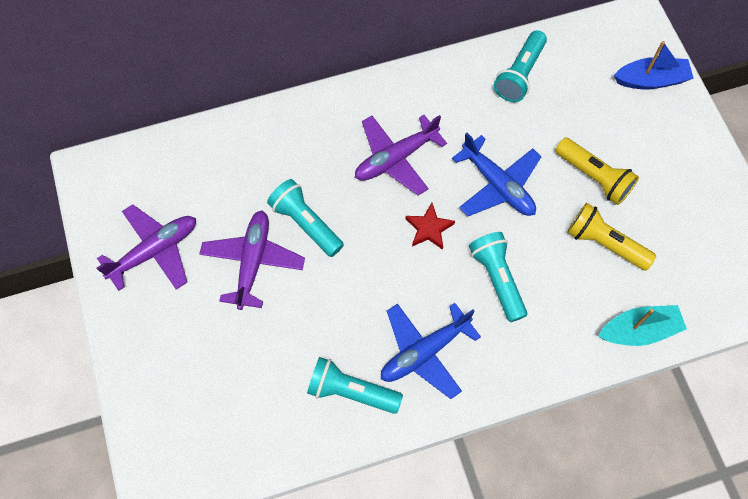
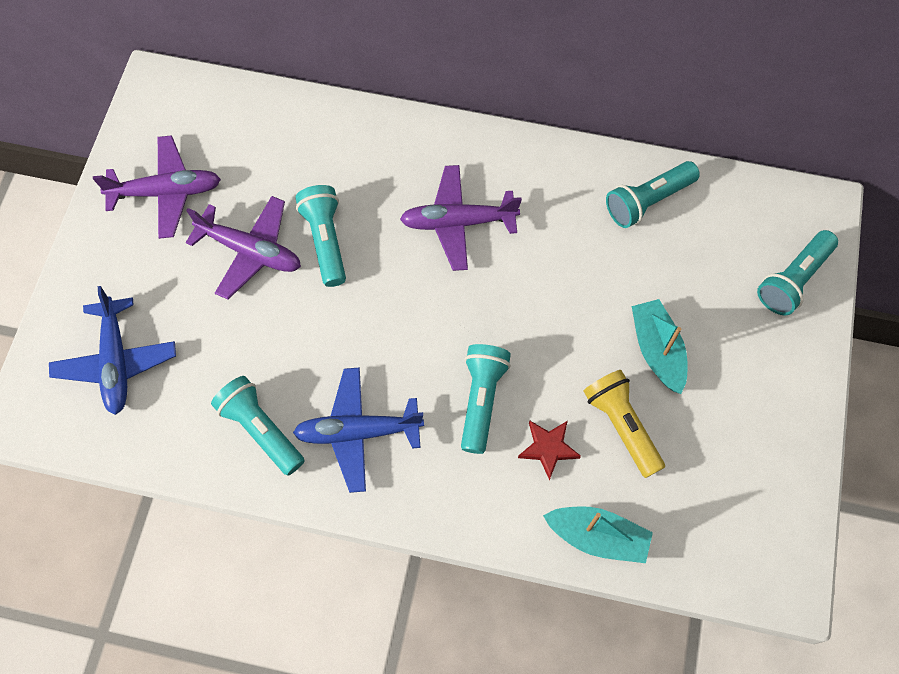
camera: 30 degrees right, 0 degrees up
purple plane [199,210,305,310] -> purple plane turned 75 degrees clockwise [185,196,301,299]
red star [406,203,455,250] -> red star moved to [518,421,581,480]
blue plane [452,133,541,216] -> blue plane moved to [49,286,176,415]
yellow flashlight [555,138,639,205] -> turquoise boat [632,299,687,394]
blue boat [614,41,694,89] -> turquoise flashlight [757,230,838,315]

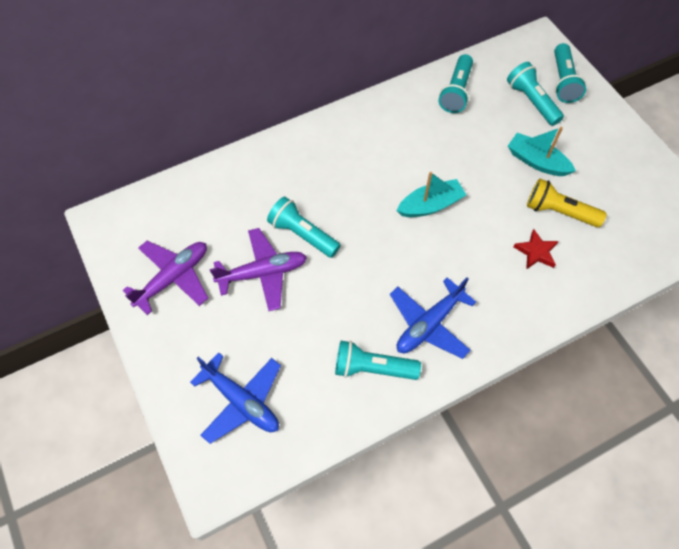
camera: 40 degrees left, 5 degrees down
purple plane [400,165,522,271] -> none
turquoise flashlight [461,344,511,454] -> turquoise flashlight moved to [507,62,564,126]
turquoise boat [543,506,653,563] -> turquoise boat moved to [397,172,466,217]

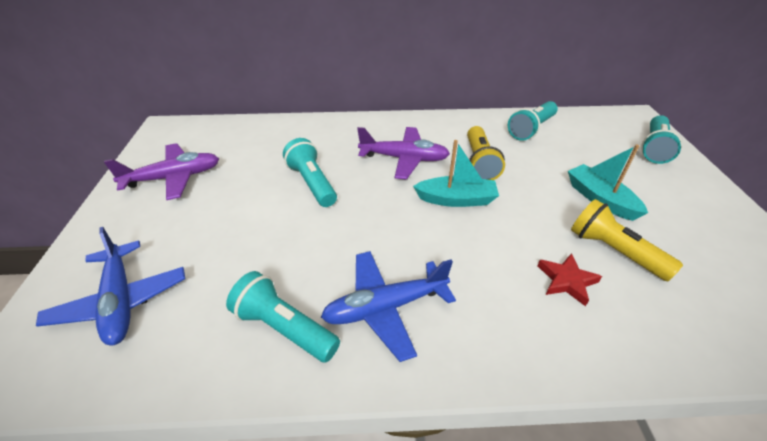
camera: 25 degrees right, 20 degrees down
purple plane [210,228,307,311] -> purple plane moved to [357,127,450,180]
turquoise flashlight [507,62,564,126] -> none
none -> yellow flashlight [467,126,505,180]

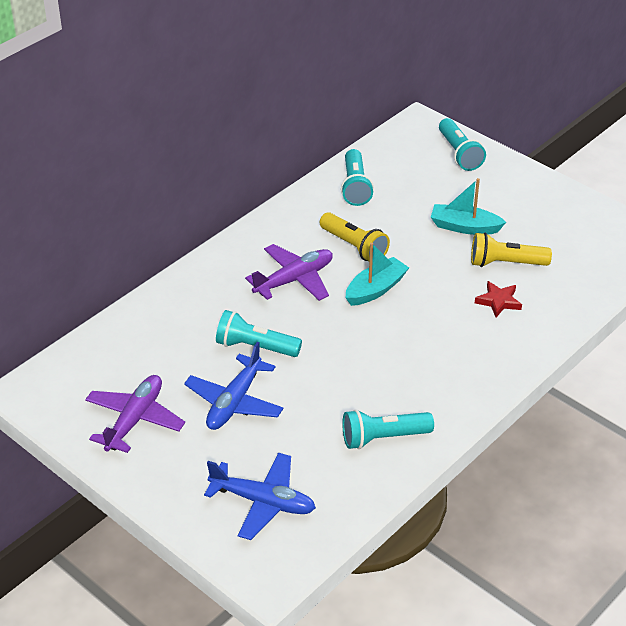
camera: 45 degrees left, 0 degrees up
blue plane [321,251,456,362] -> blue plane moved to [184,342,283,430]

